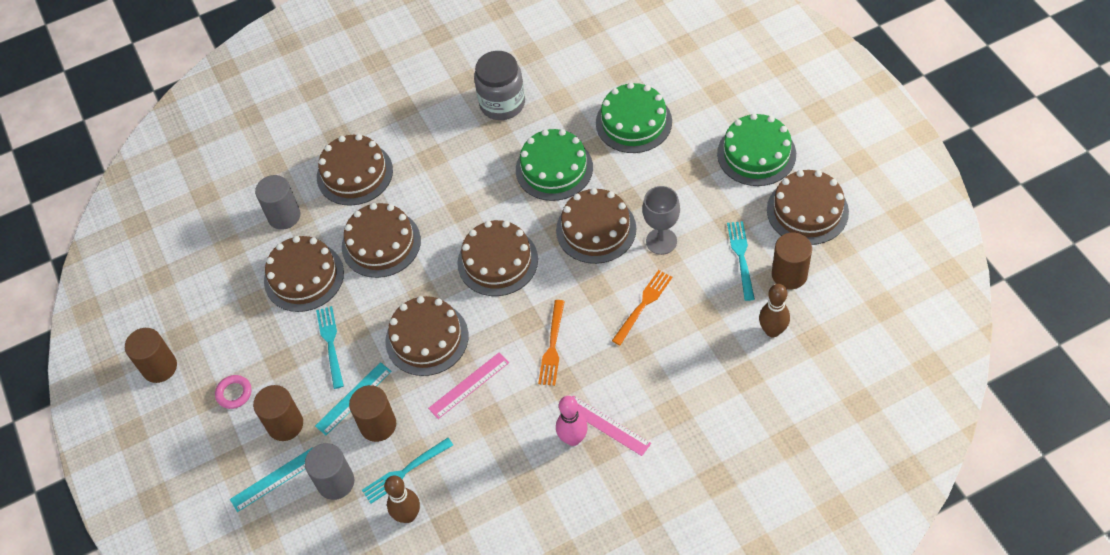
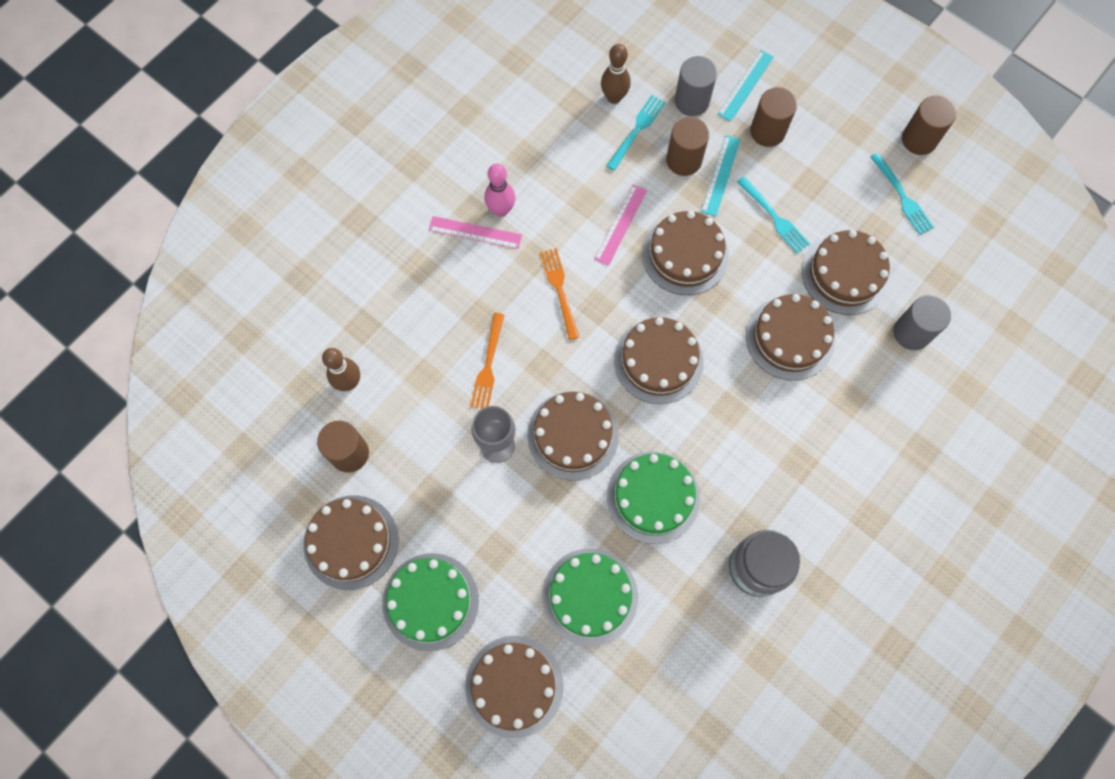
camera: 150 degrees right, 15 degrees up
pink ring [215,375,252,409] -> none
brown cake [317,134,393,206] -> brown cake moved to [465,635,564,738]
turquoise fork [727,221,755,301] -> turquoise fork moved to [870,153,934,235]

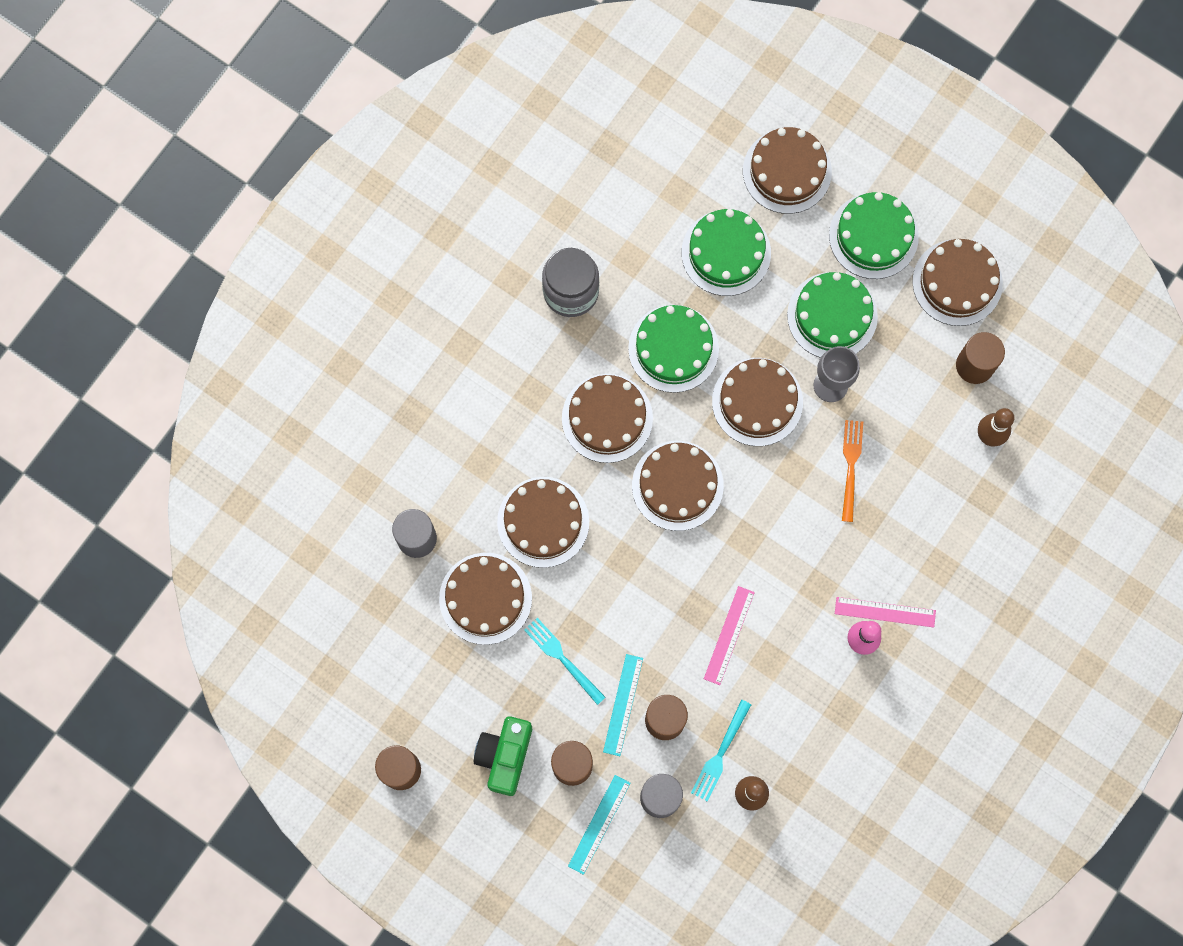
camera: 175 degrees right, 5 degrees up
orange fork [540,248,579,340] -> none
brown cake [642,211,729,295] -> brown cake moved to [562,374,653,463]
turquoise fork [870,153,934,235] -> none
none -> green camera [473,716,532,796]
none -> green cake [787,272,878,358]

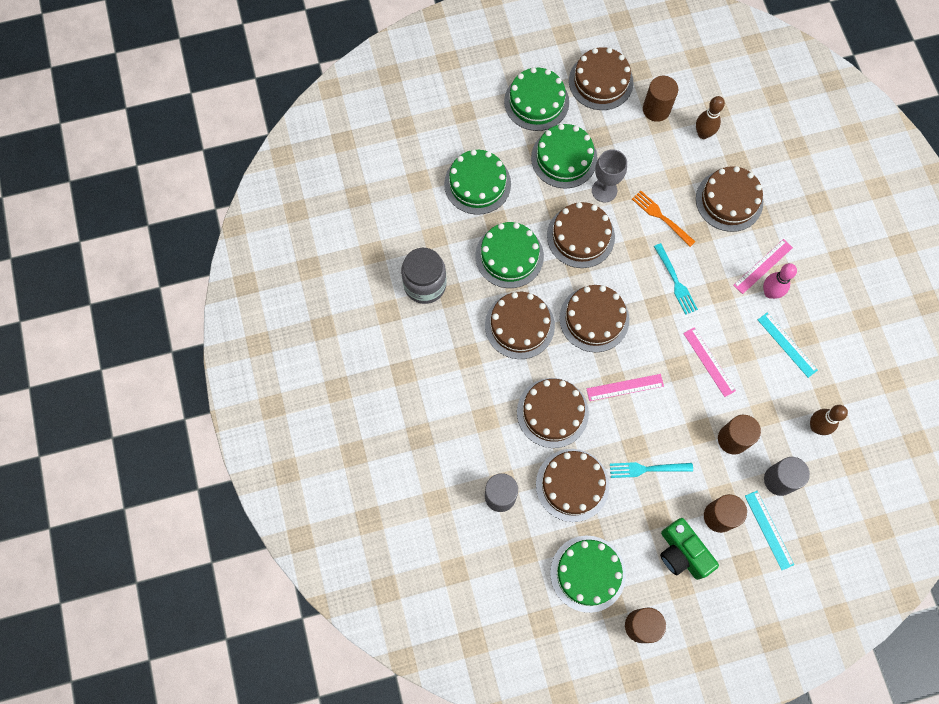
camera: 50 degrees left, 5 degrees down
turquoise ruler [603,654,643,756] -> turquoise ruler moved to [758,312,818,378]
turquoise fork [691,700,751,801] -> turquoise fork moved to [654,243,698,315]
brown cake [743,127,832,214] -> brown cake moved to [696,166,763,232]
none -> green cake [550,536,626,613]
none -> pink ruler [587,374,664,401]

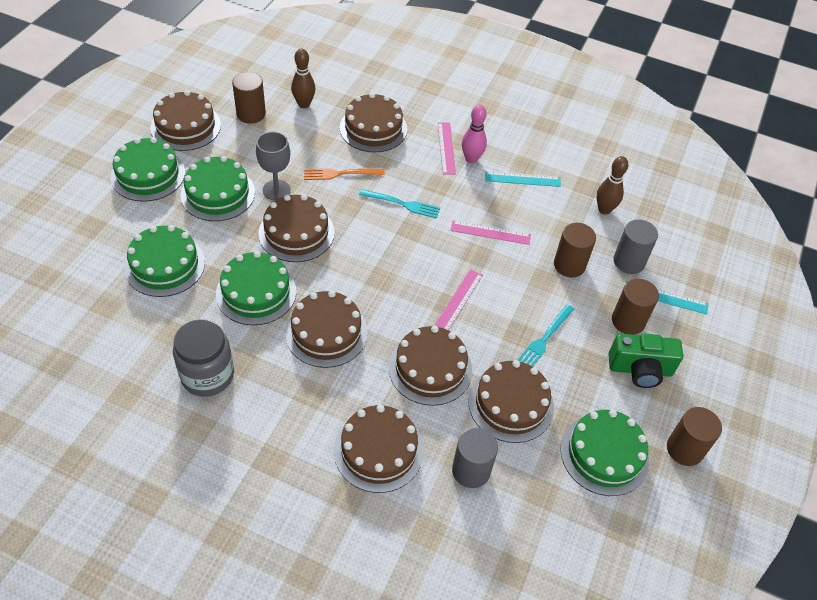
camera: 55 degrees left, 20 degrees down
brown cake [559,285,629,352] -> brown cake moved to [334,405,424,493]

